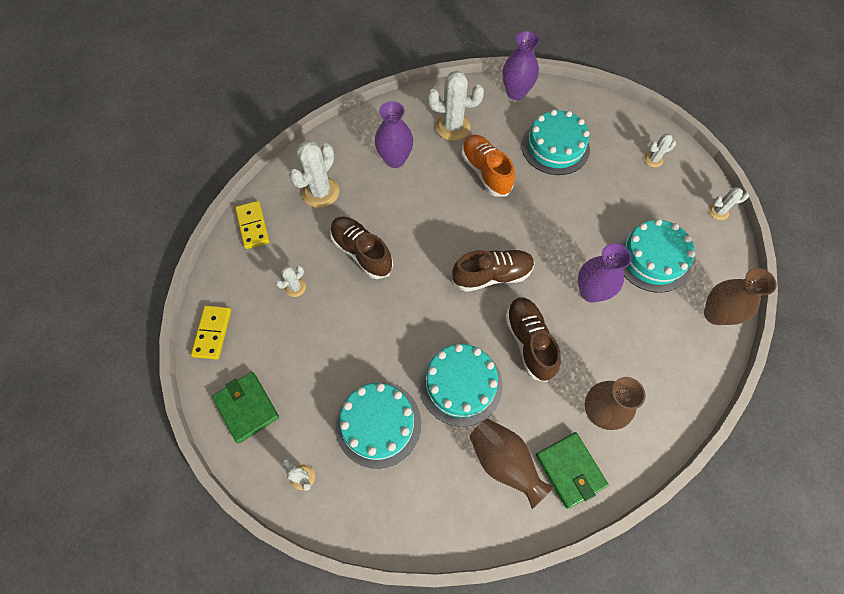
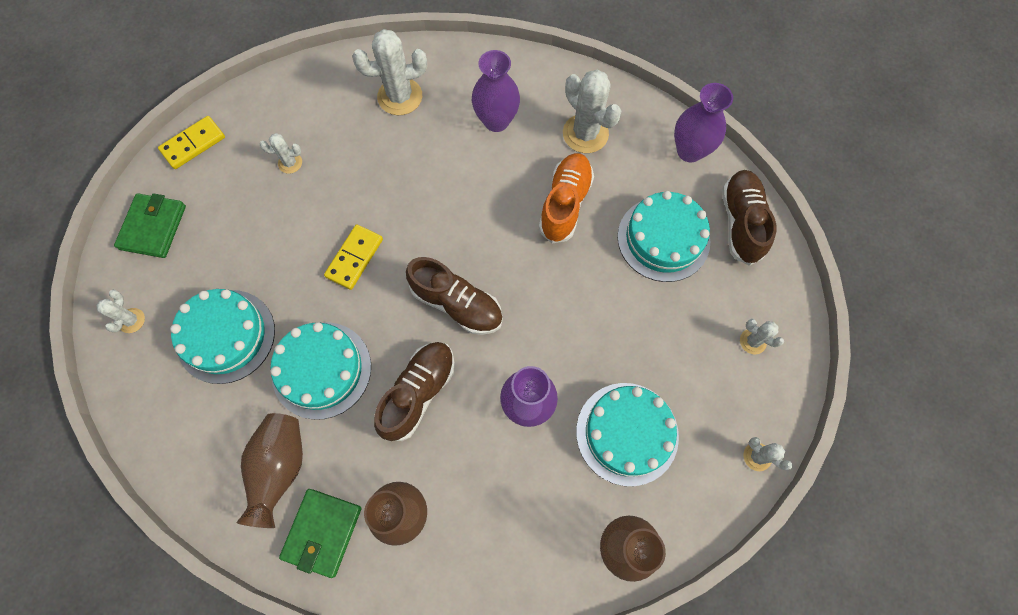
camera: 45 degrees right, 5 degrees up
yellow domino [235,201,270,249] -> yellow domino moved to [324,224,383,290]
brown shoe [330,216,393,279] -> brown shoe moved to [722,170,776,266]

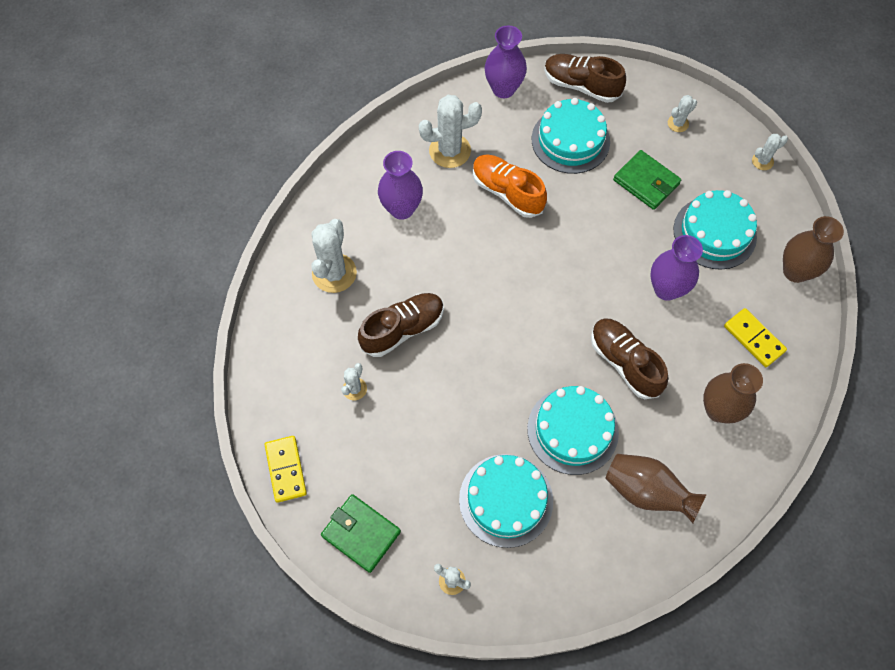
camera: 65 degrees left, 5 degrees down
green wallet [279,489,361,578] -> green wallet moved to [613,150,681,210]
yellow domino [324,224,383,290] -> yellow domino moved to [724,308,787,367]
brown shoe [406,257,503,335] -> brown shoe moved to [358,293,444,357]

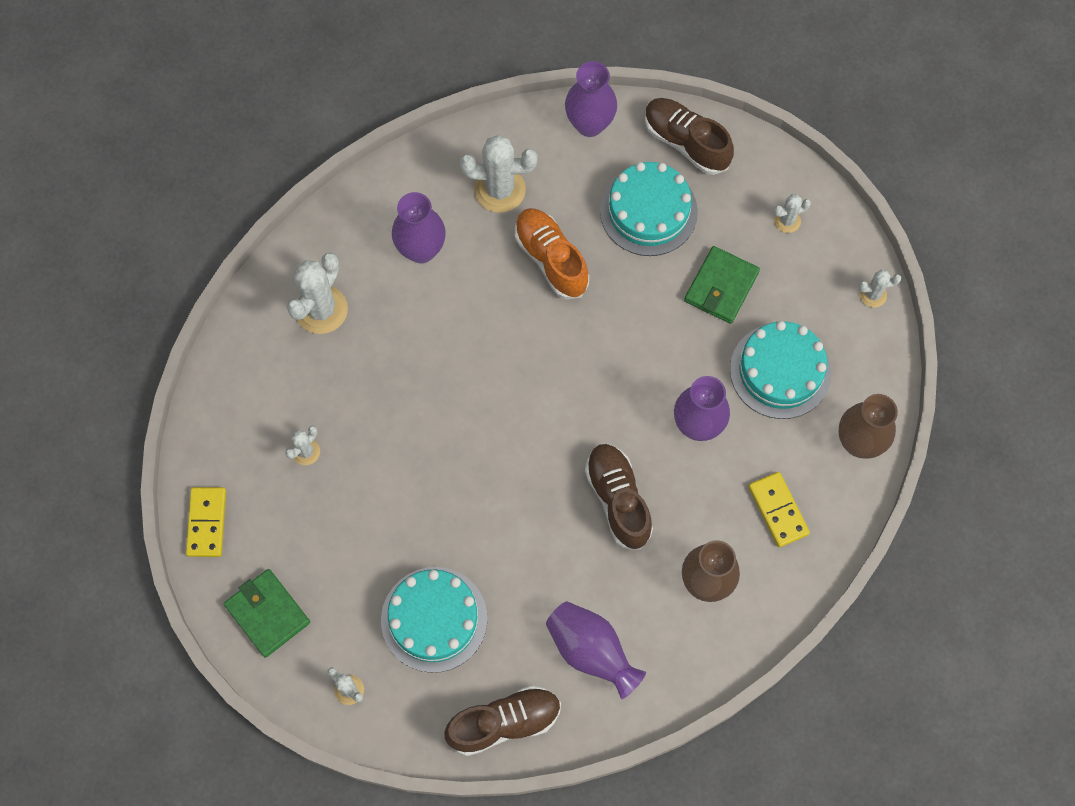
camera: 15 degrees right, 5 degrees up
brown shoe [358,293,444,357] -> brown shoe moved to [444,685,561,756]
turquoise cake [527,386,619,475] -> none
brown vase [605,454,707,523] -> purple vase [546,601,646,699]
green wallet [613,150,681,210] -> green wallet turned 60 degrees clockwise [684,246,760,324]

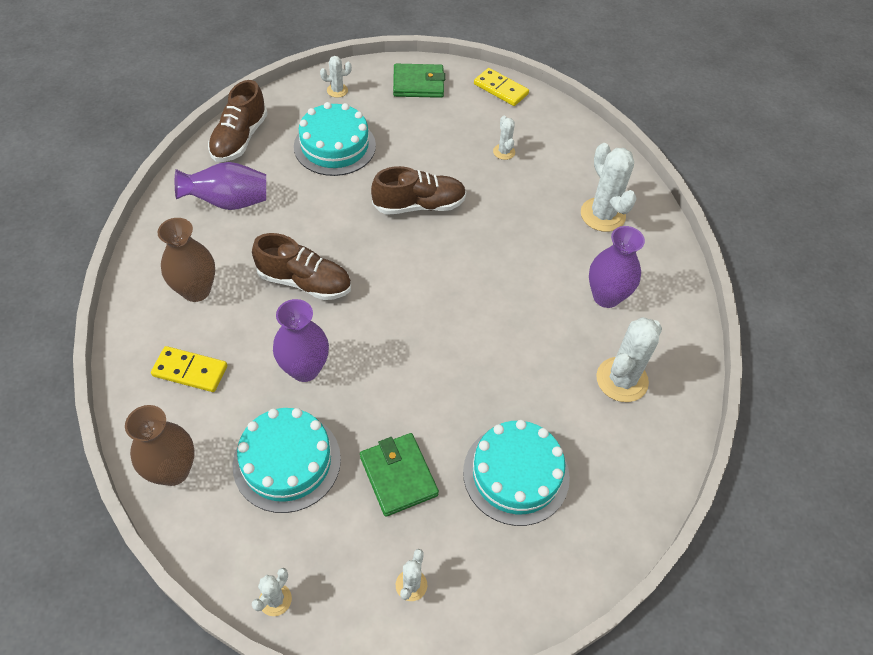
camera: 125 degrees right, 15 degrees down
orange shoe [515,208,589,299] -> none
purple vase [565,61,617,137] -> none
brown shoe [645,98,734,175] -> brown shoe moved to [371,166,466,215]

